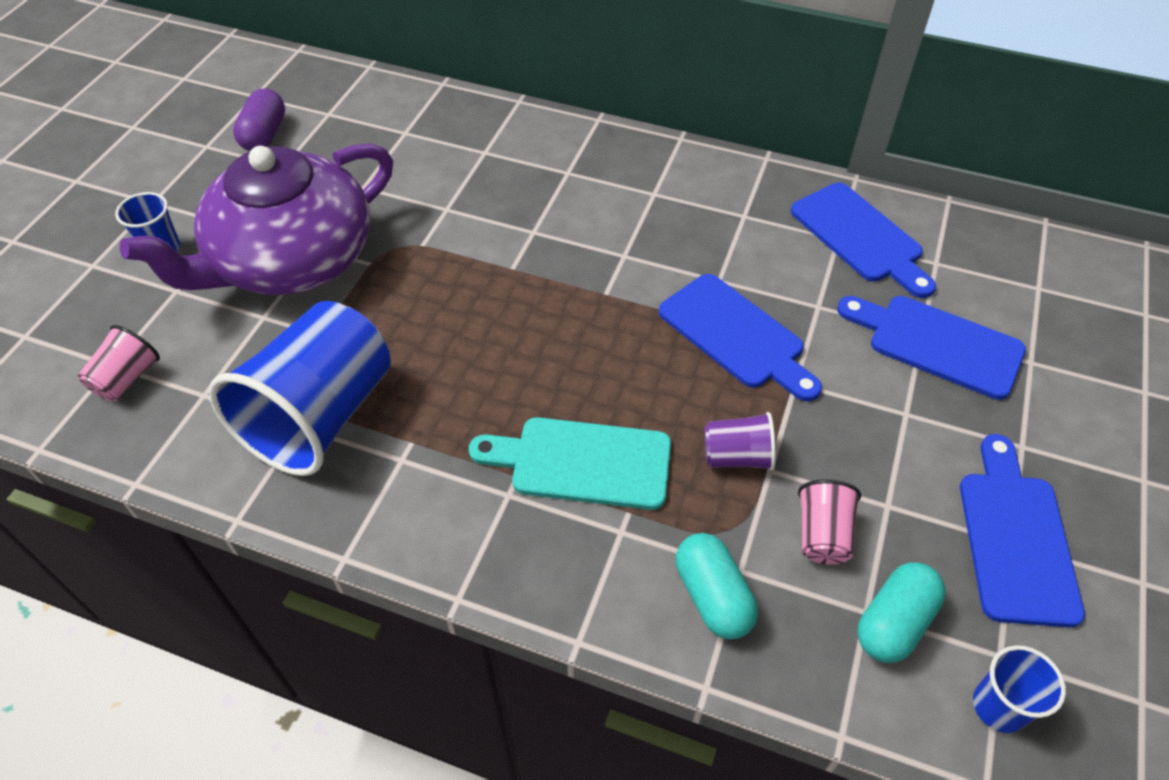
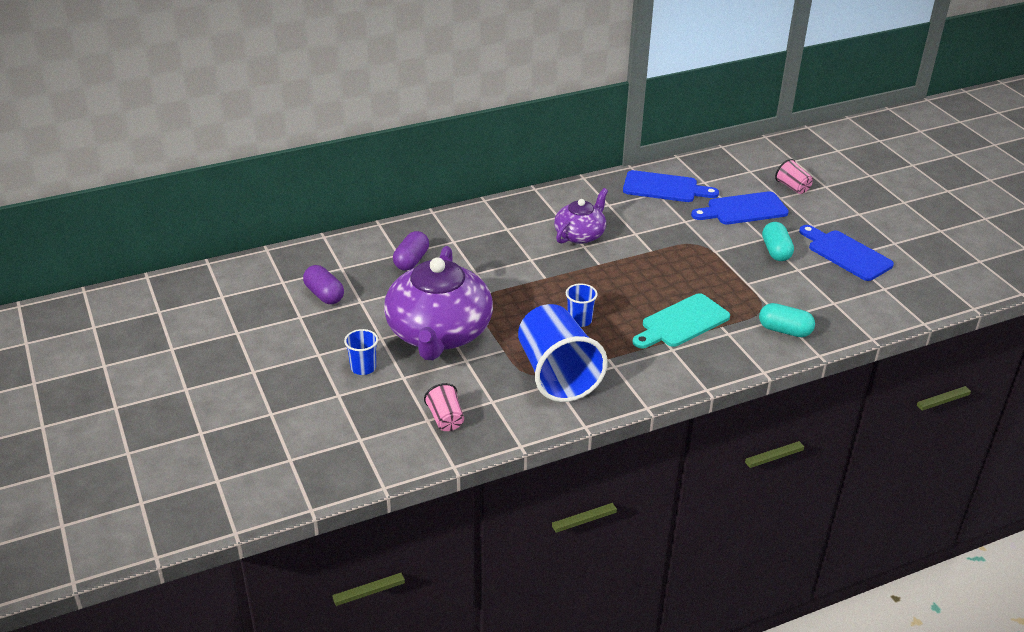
camera: 45 degrees left, 15 degrees down
blue cutting board [659,274,822,401] -> none
purple cup [704,412,776,471] -> none
pink cup [798,479,861,565] -> pink cup moved to [775,159,813,194]
turquoise capsule [857,562,946,663] -> turquoise capsule moved to [762,222,794,261]
blue cup [973,645,1066,733] -> blue cup moved to [566,284,598,327]
none -> purple capsule [393,231,429,271]
none -> purple teapot [554,188,608,244]

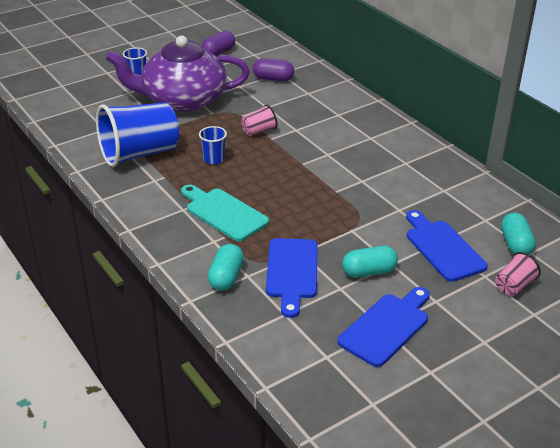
camera: 80 degrees right, 0 degrees up
pink cup [424,383,464,431] -> pink cup moved to [241,105,277,136]
purple teapot [554,188,608,244] -> none
blue cutting board [623,170,719,202] -> blue cutting board moved to [266,238,318,318]
none -> turquoise capsule [501,212,536,255]

